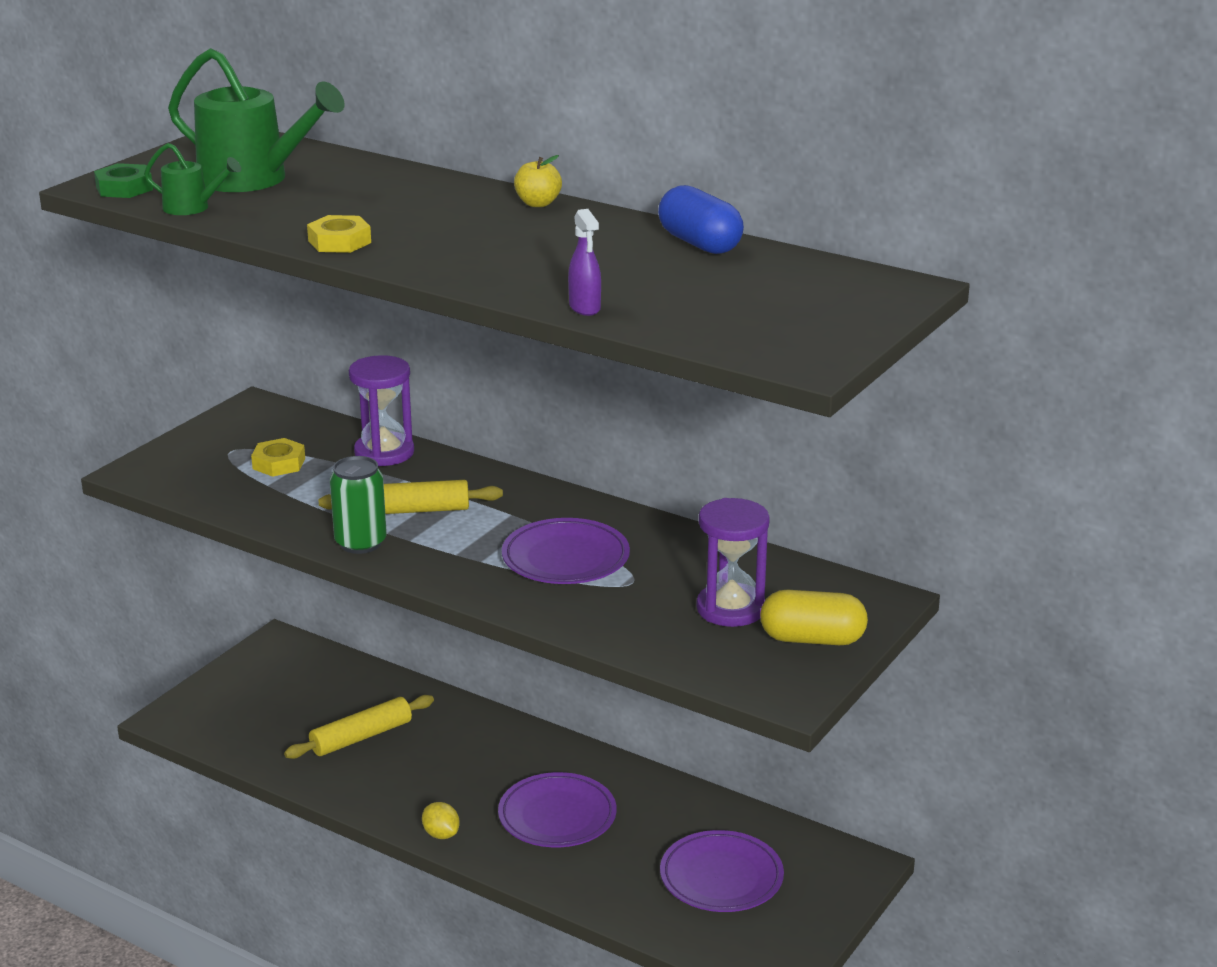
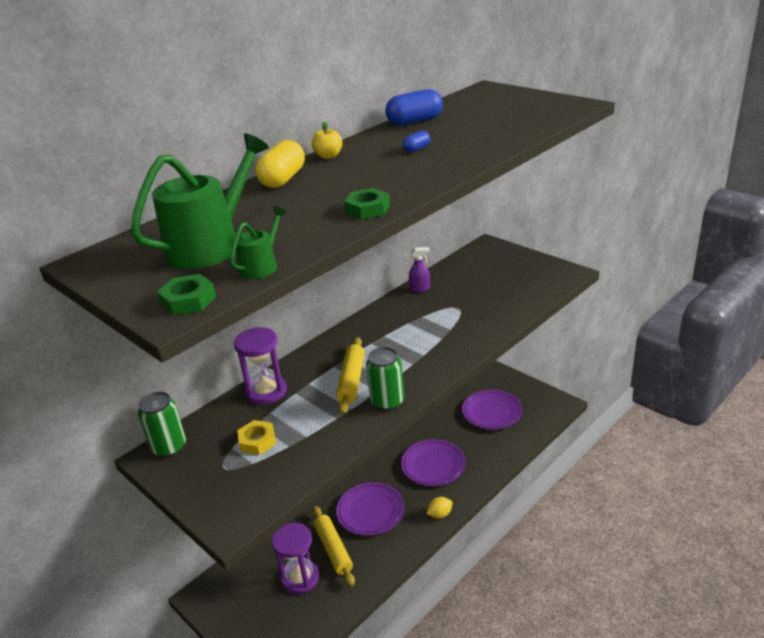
camera: 75 degrees left, 5 degrees up
yellow nut [307,215,371,253] -> green nut [344,188,390,219]
purple plate [502,518,630,584] -> purple plate moved to [336,482,405,536]
purple spray bottle [568,209,601,316] -> purple spray bottle moved to [409,247,430,293]
purple hourglass [696,498,770,627] -> purple hourglass moved to [272,523,319,594]
yellow capsule [760,590,868,645] -> yellow capsule moved to [256,140,305,188]
none -> green can [138,392,186,458]
none -> blue capsule [403,131,430,153]

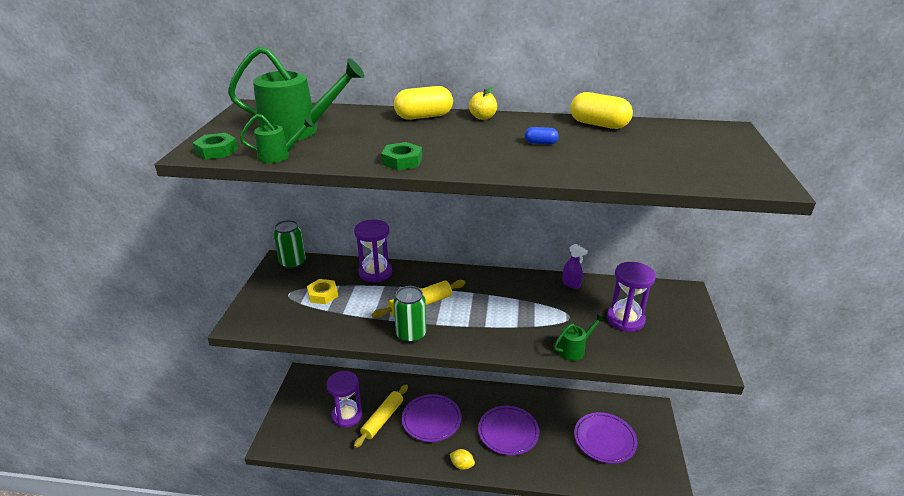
camera: 50 degrees right, 0 degrees up
blue capsule [385,89,443,126] -> yellow capsule [570,92,633,129]
none -> green watering can [554,314,605,361]
none -> purple hourglass [607,262,656,332]

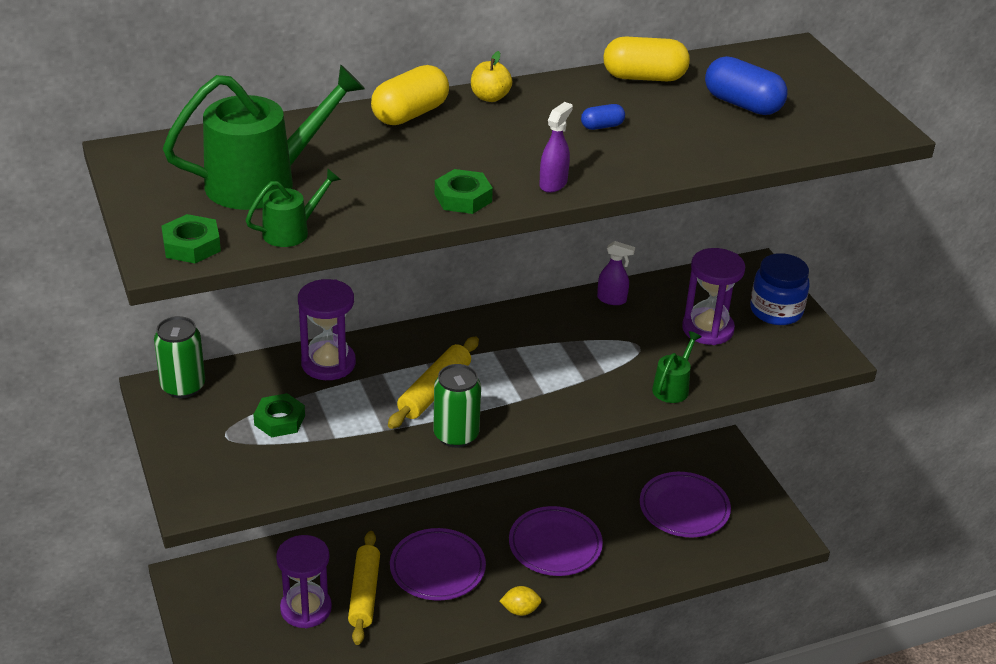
camera: 30 degrees left, 5 degrees up
yellow nut [307,279,338,304] -> green nut [253,393,305,437]
none -> purple spray bottle [539,102,573,193]
none -> blue capsule [705,56,788,115]
none -> blue jar [750,253,810,325]

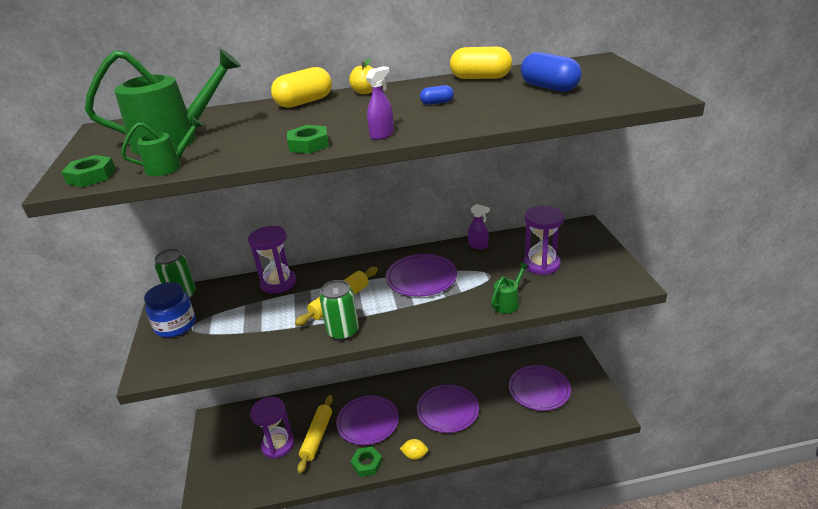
camera: 15 degrees right, 5 degrees down
green nut [253,393,305,437] -> green nut moved to [351,446,383,477]
blue jar [750,253,810,325] -> blue jar moved to [144,282,196,338]
none -> purple plate [386,254,457,297]

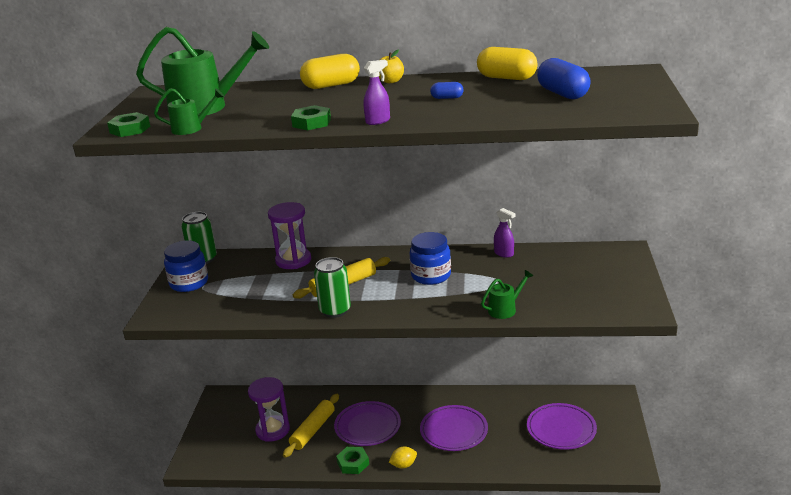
camera: 15 degrees right, 5 degrees down
purple plate [386,254,457,297] -> blue jar [410,232,451,285]
yellow lemon [400,439,428,460] -> yellow lemon turned 45 degrees counterclockwise [389,447,417,468]
purple hourglass [523,206,564,275] -> none

